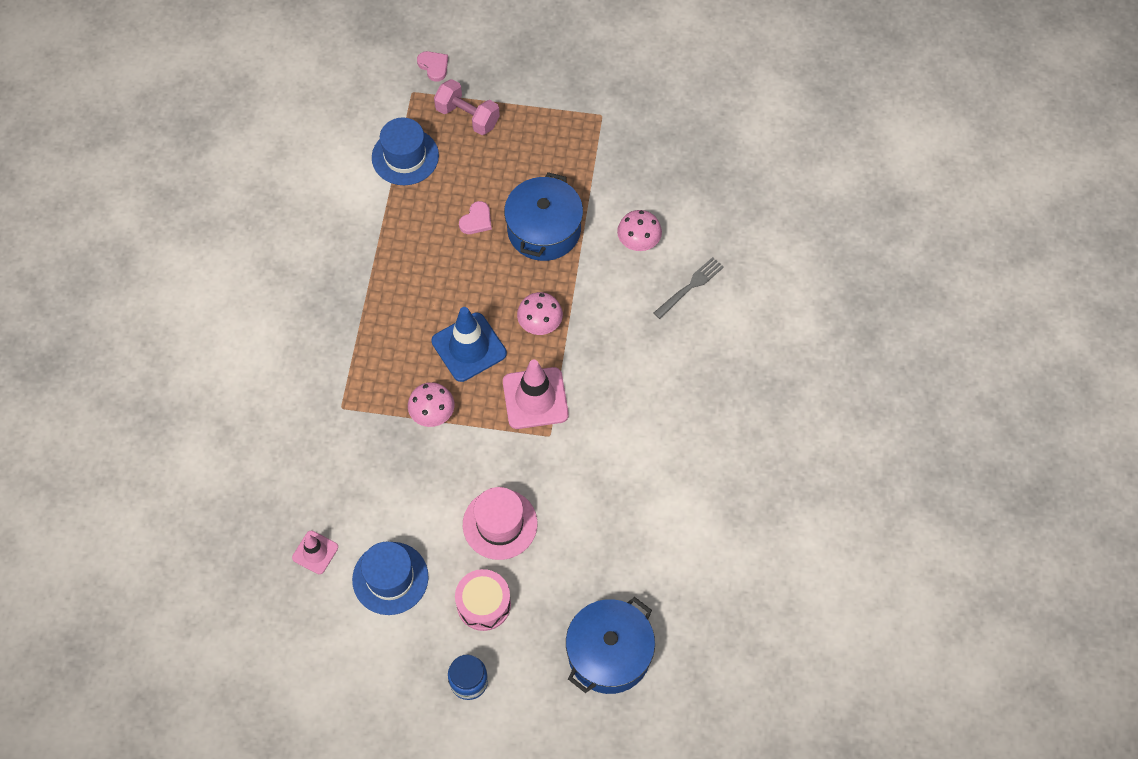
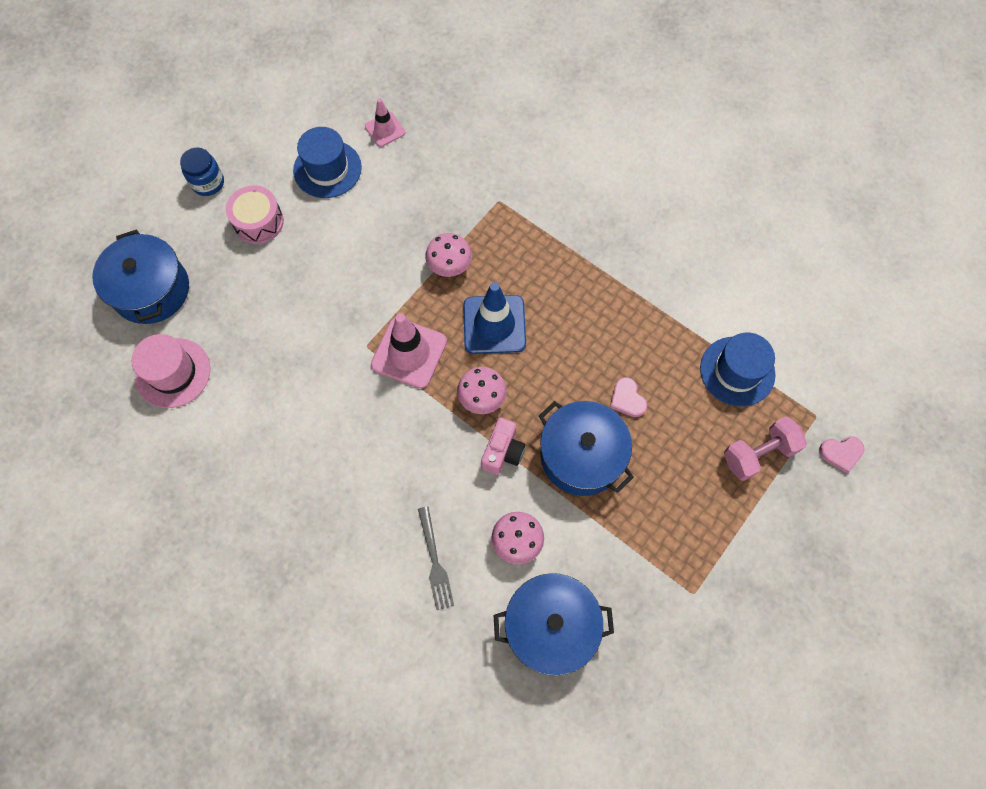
camera: 120 degrees right, 5 degrees up
pink hat [463,487,538,560] -> pink hat moved to [131,334,210,408]
none -> pink camera [481,417,525,475]
none -> blue pot [494,573,614,676]

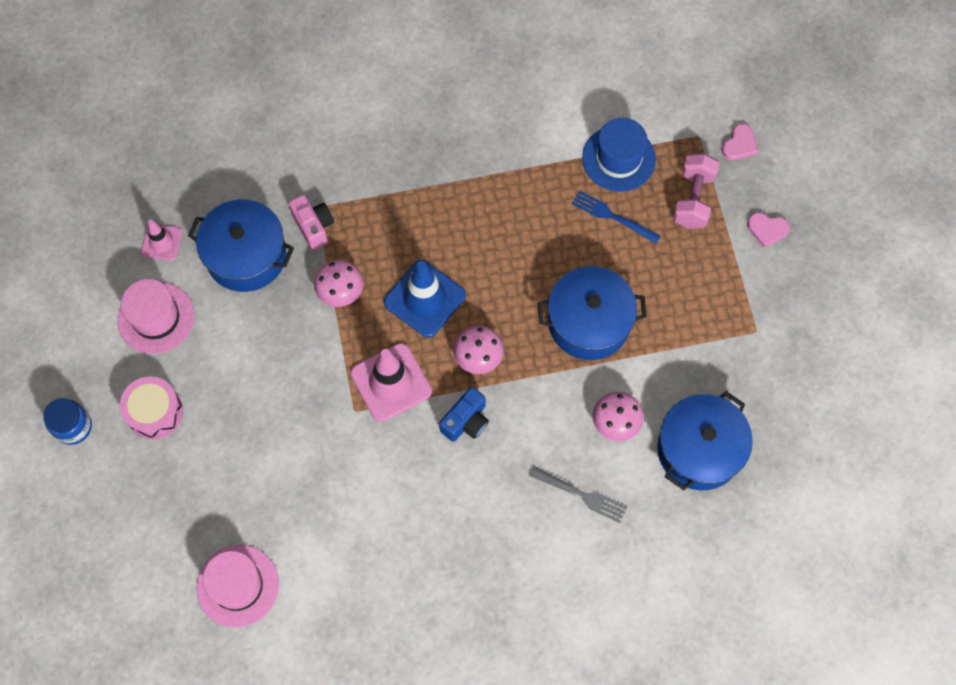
camera: 50 degrees left, 0 degrees up
blue pot [92,230,189,324] -> blue pot moved to [188,199,294,292]
blue hat [293,127,362,198] -> pink hat [117,279,194,354]
pink camera [481,417,525,475] -> pink camera moved to [288,195,334,250]
pink heart [610,377,647,417] -> pink heart moved to [747,213,790,248]
none -> blue camera [439,387,489,442]
none -> blue fork [571,190,661,244]

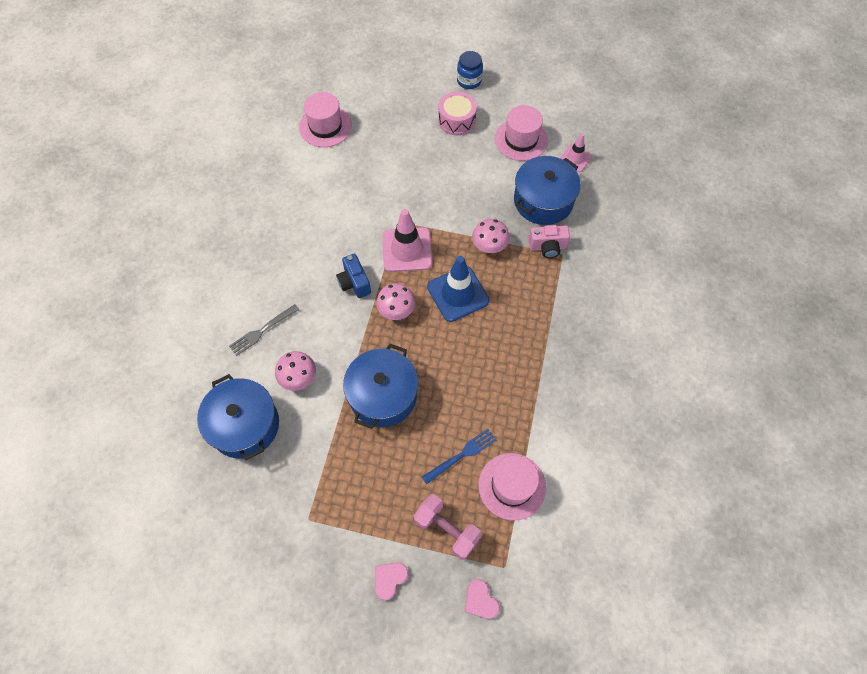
camera: 115 degrees right, 5 degrees down
blue hat [582,118,656,192] -> pink hat [478,453,546,520]

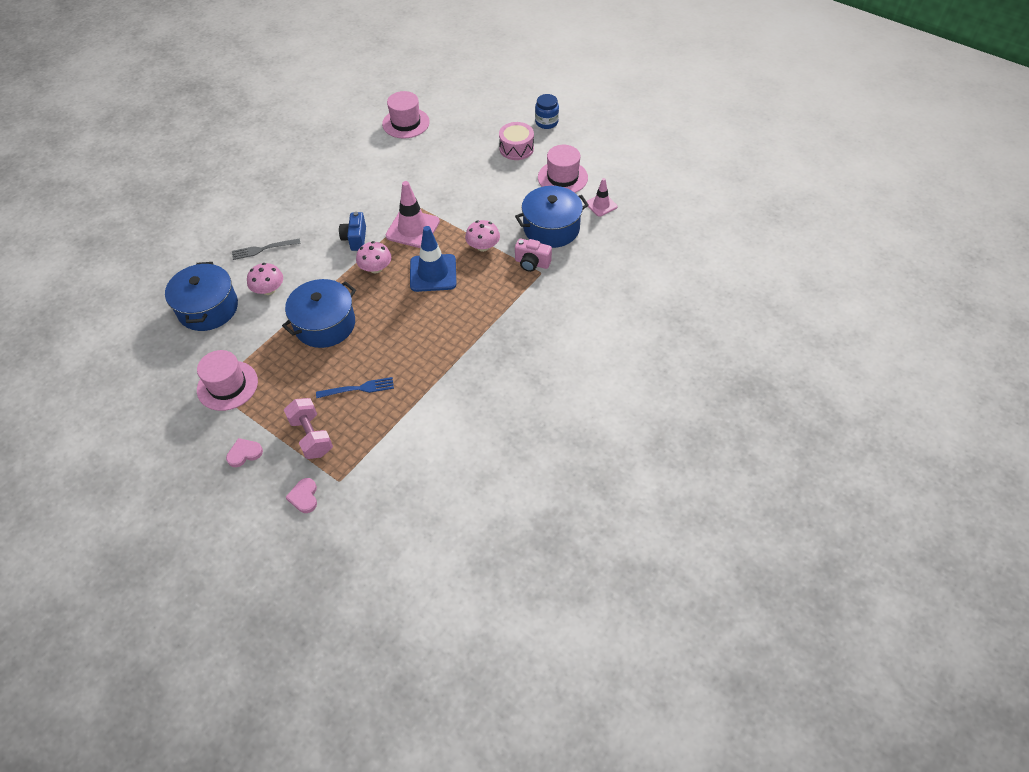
camera: 25 degrees right, 10 degrees down
pink hat [478,453,546,520] -> pink hat moved to [197,350,258,411]

